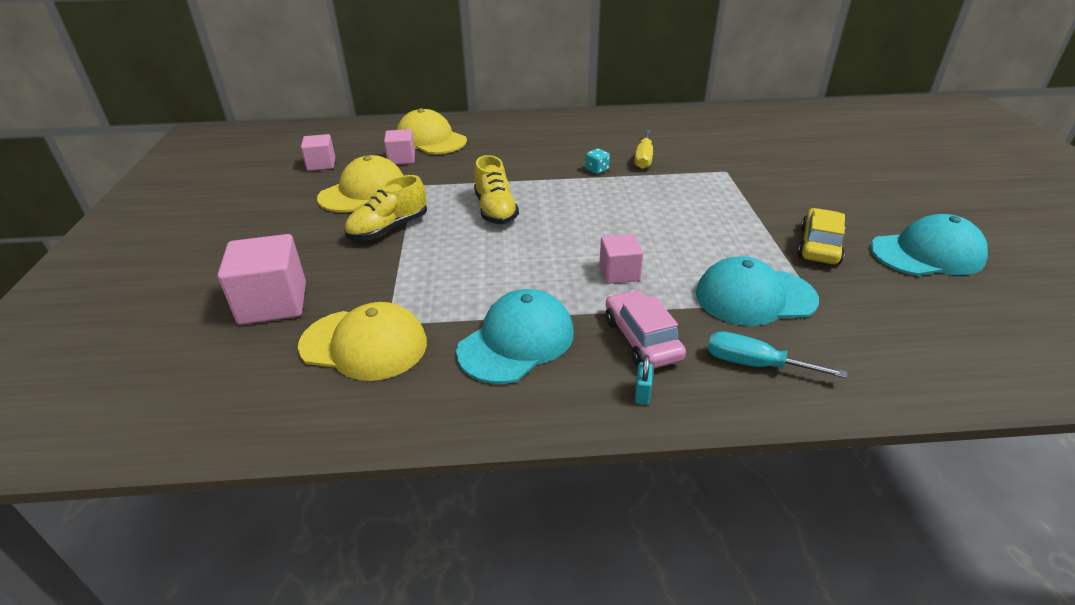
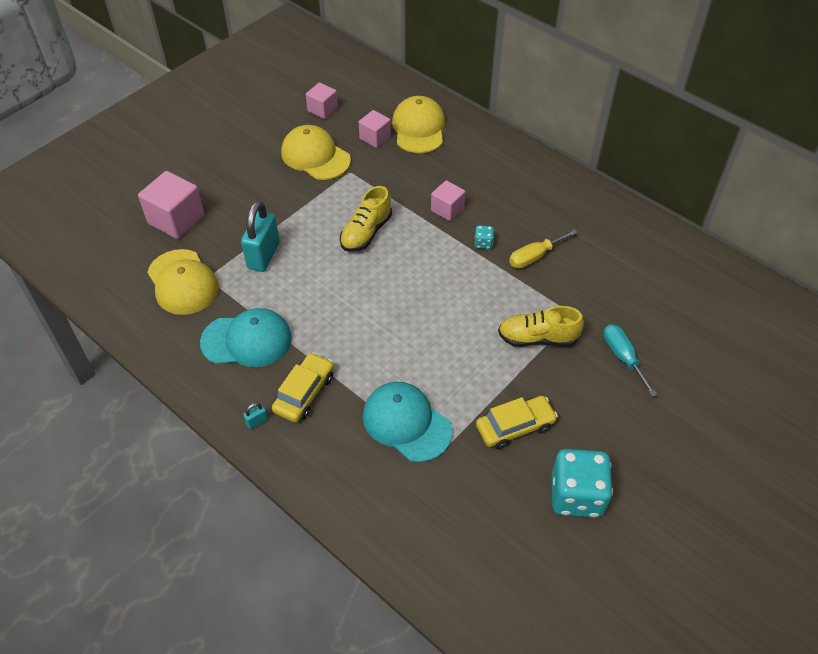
camera: 45 degrees right, 15 degrees up
yellow cap [317,155,404,212] -> yellow cap turned 135 degrees counterclockwise [281,125,351,180]
yellow shoe [344,175,427,240] -> yellow shoe moved to [498,306,584,347]
pink cube [599,234,643,284] -> pink cube moved to [431,180,465,221]
pink car [606,290,686,369] -> yellow car [272,352,334,422]
turquoise screwdriver [708,331,847,379] -> turquoise screwdriver moved to [604,324,658,397]
turquoise cap [870,214,988,276] -> turquoise dice [552,449,613,518]
none -> turquoise padlock [241,201,280,272]

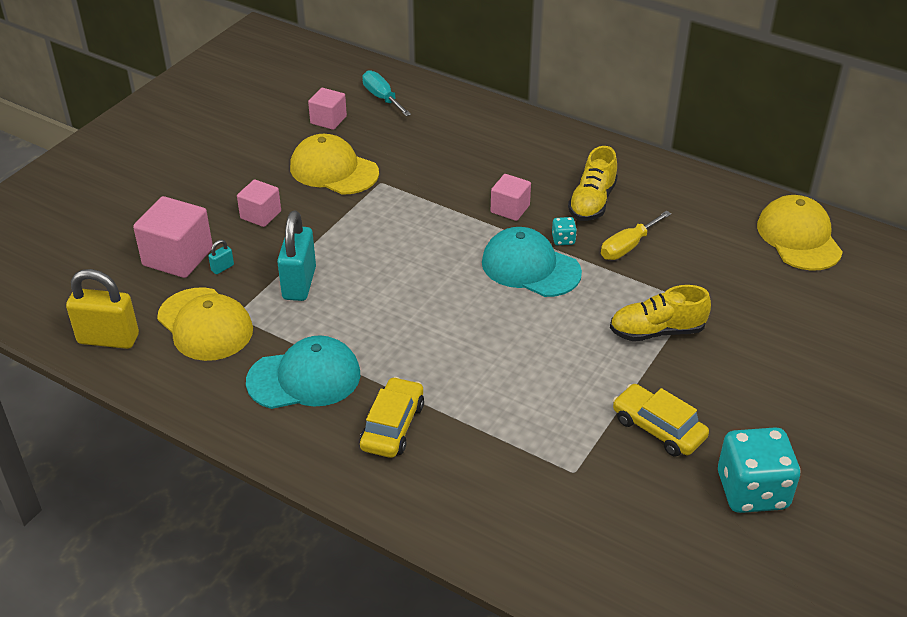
camera: 10 degrees left, 10 degrees down
turquoise padlock [243,402,268,429] -> turquoise padlock moved to [208,240,234,274]
yellow shoe [340,186,392,252] -> yellow shoe moved to [568,146,618,221]
pink cube [359,110,391,148] -> pink cube moved to [237,179,281,227]
turquoise cap [363,382,452,462] -> turquoise cap moved to [482,227,582,297]
yellow cap [392,96,445,153] -> yellow cap moved to [757,195,843,271]
yellow car [476,396,558,449] -> yellow car turned 105 degrees counterclockwise [613,384,709,457]
turquoise screwdriver [604,324,658,397] -> turquoise screwdriver moved to [362,70,411,116]
none -> yellow padlock [66,269,139,349]

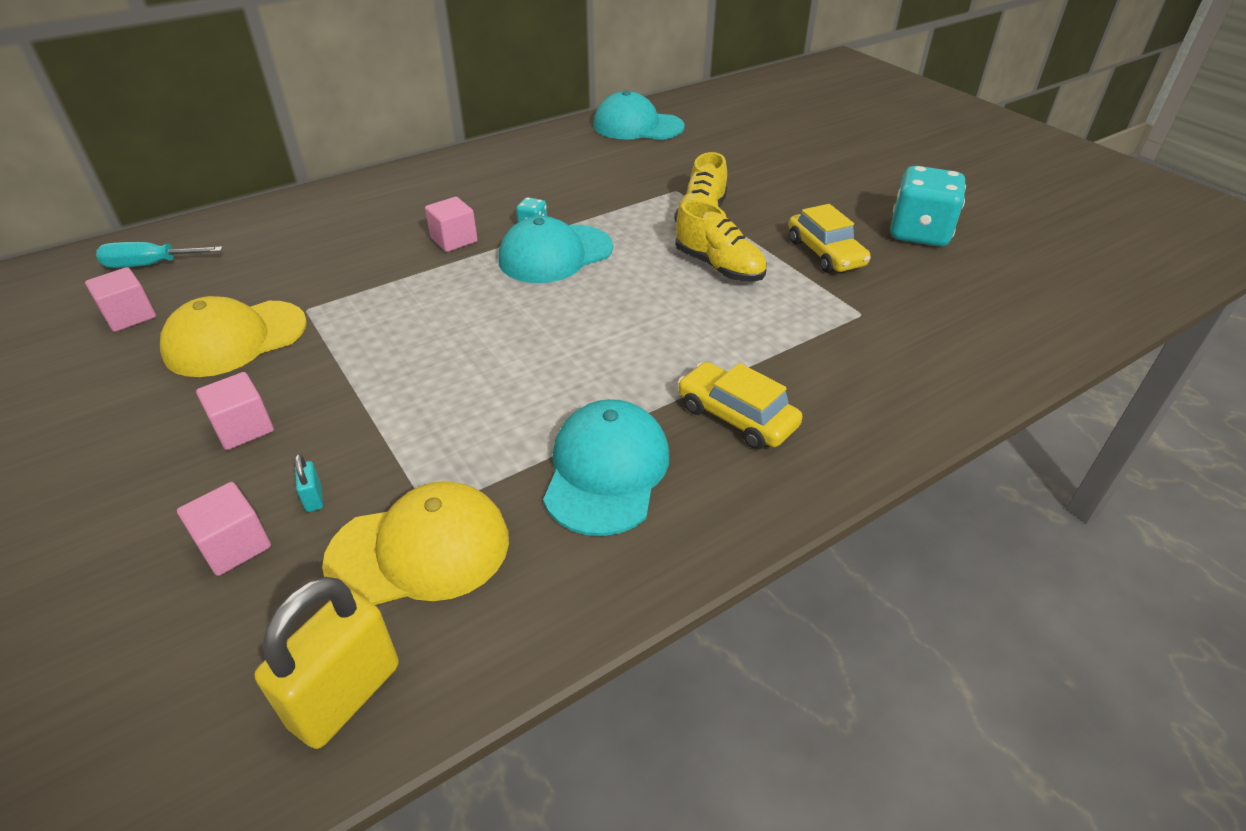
camera: 65 degrees left, 0 degrees up
pink cube [133,196,213,278] -> pink cube [177,482,271,576], size x0.60
turquoise padlock [277,211,316,301] -> none
yellow shoe [568,146,618,221] -> yellow shoe moved to [675,200,766,282]
yellow screwdriver [601,211,671,260] -> none
yellow car [613,384,709,457] -> yellow car turned 90 degrees counterclockwise [789,204,870,273]
yellow cap [757,195,843,271] -> turquoise cap [593,90,684,140]

